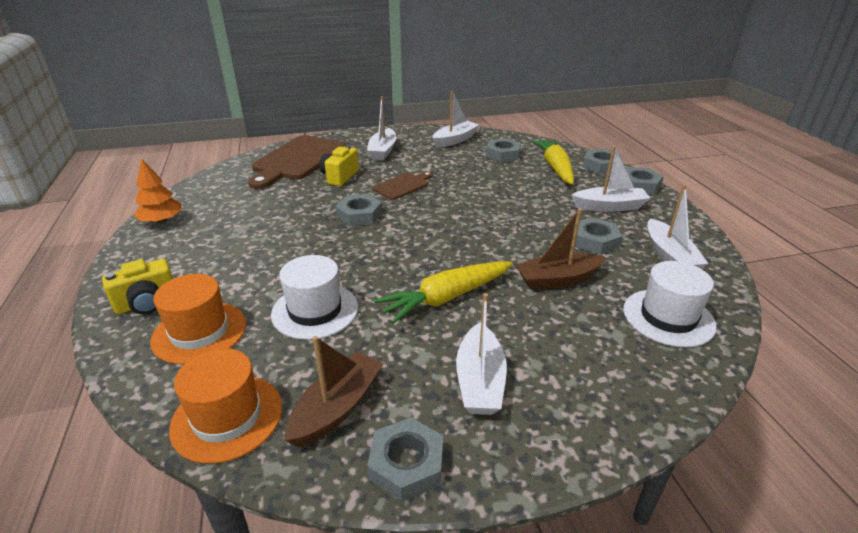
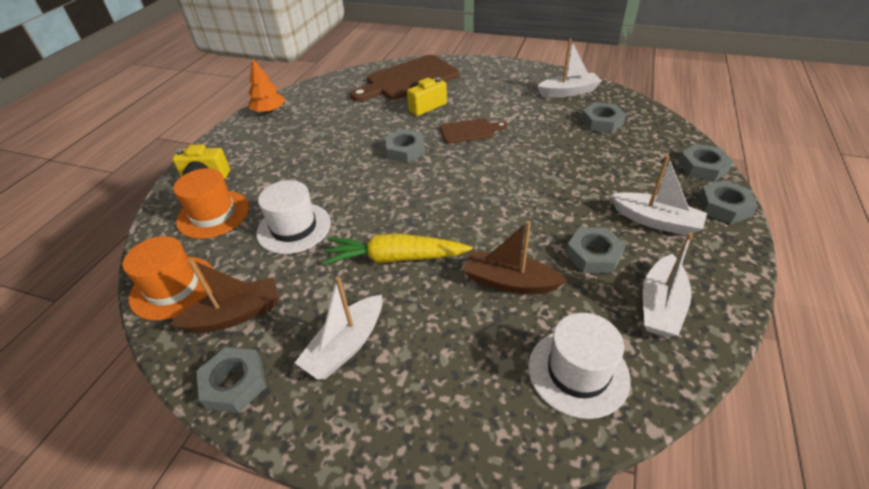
camera: 35 degrees right, 10 degrees up
white boat [367,96,396,161] -> none
yellow carrot [531,139,574,185] -> none

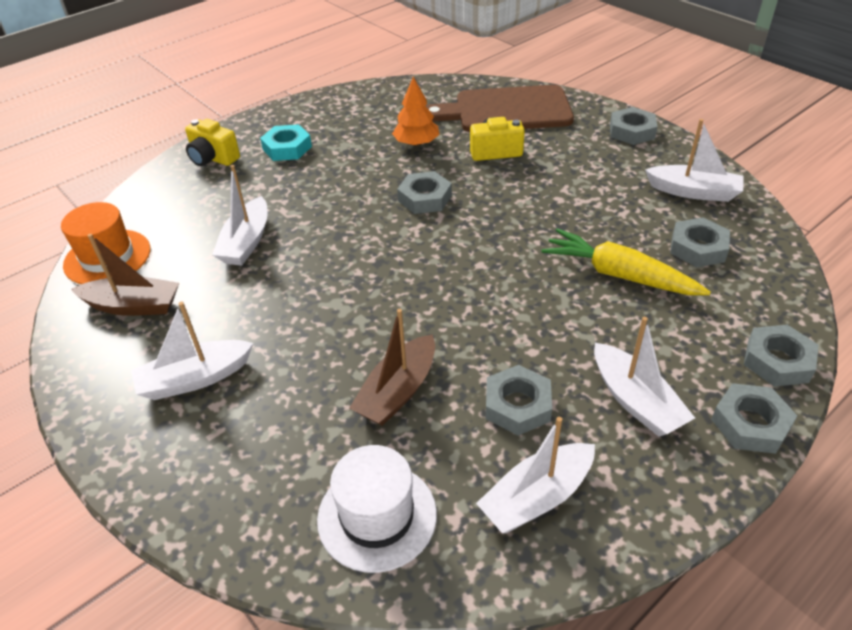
camera: 30 degrees right, 0 degrees up
orange hat [173,168,249,239] -> none
grey nut [196,347,267,413] -> grey nut moved to [610,107,658,145]
orange tree [248,59,285,114] -> orange tree moved to [392,77,439,146]
white hat [256,180,331,254] -> white boat [212,165,267,266]
yellow carrot [322,233,472,265] -> yellow carrot moved to [541,228,711,295]
brown cutting board [440,118,507,144] -> none
brown boat [463,221,567,294] -> brown boat turned 105 degrees counterclockwise [349,309,435,426]
none -> turquoise nut [260,124,312,161]

